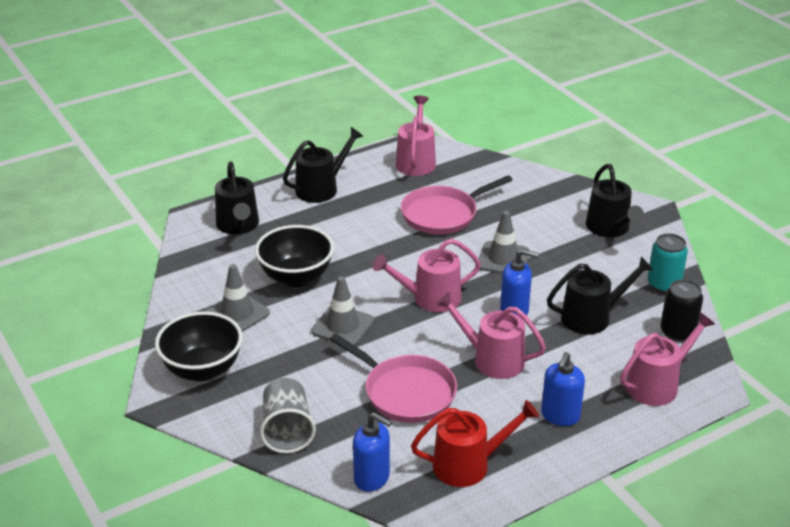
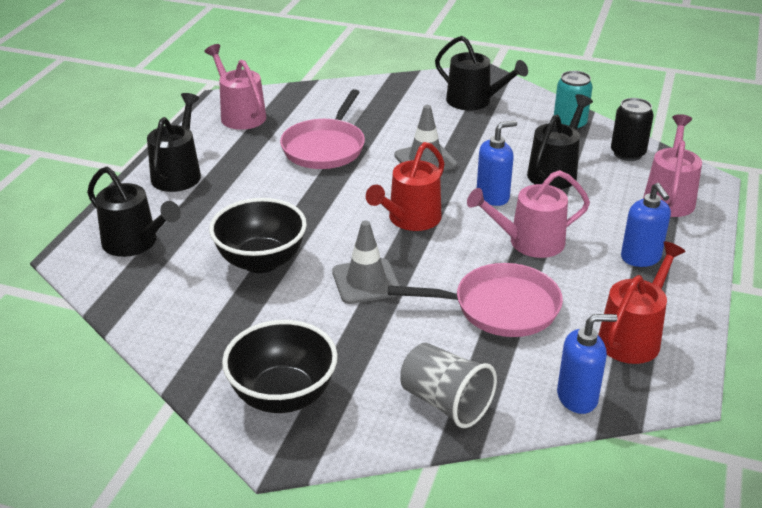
camera: 40 degrees left, 0 degrees up
grey traffic cone [206,264,270,332] -> none
pink watering can [373,238,481,312] -> red watering can [366,142,445,231]

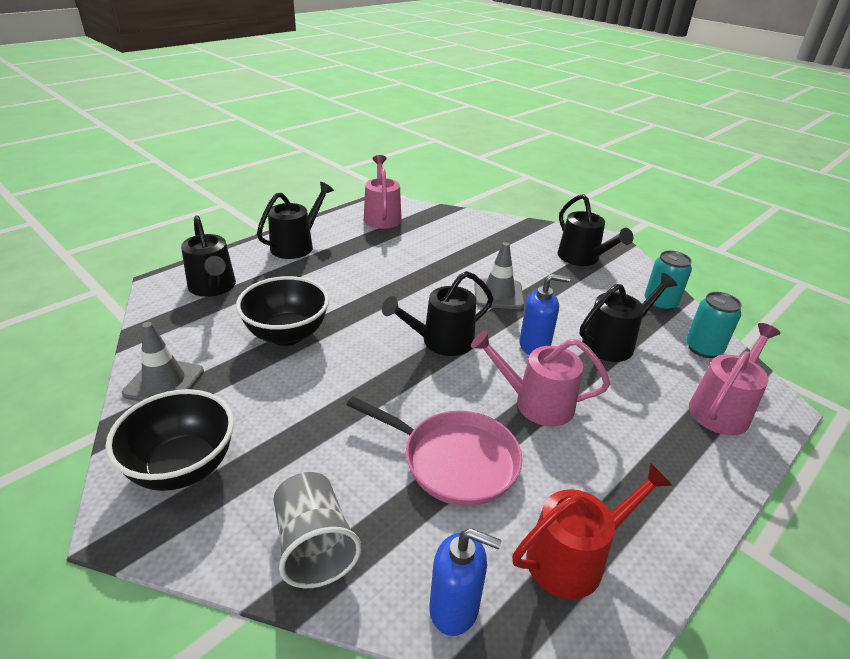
camera: 25 degrees right, 0 degrees up
pink pan [280,89,365,169] -> none
grey traffic cone [332,221,400,304] -> grey traffic cone moved to [122,322,204,402]
red watering can [366,142,445,231] -> black watering can [382,271,494,356]
black can [611,98,654,161] -> turquoise can [686,292,742,358]
blue soap dispenser [621,183,671,267] -> none

